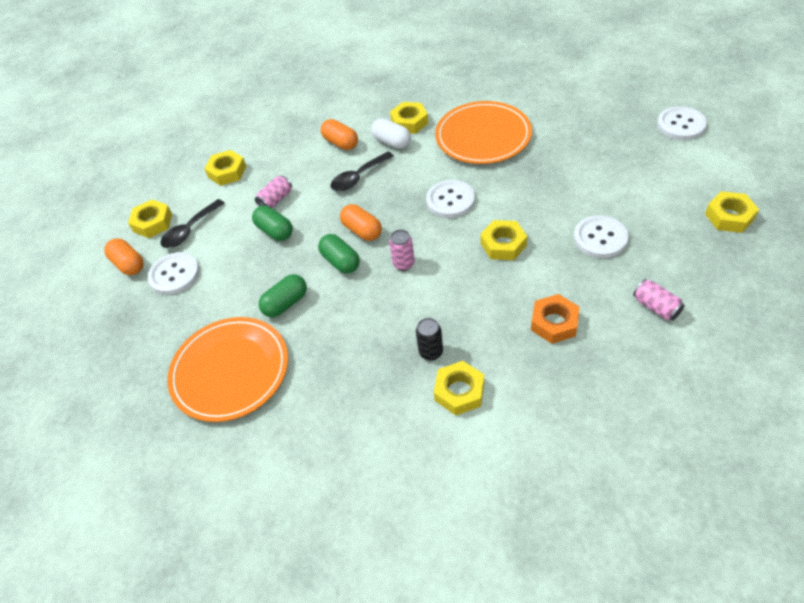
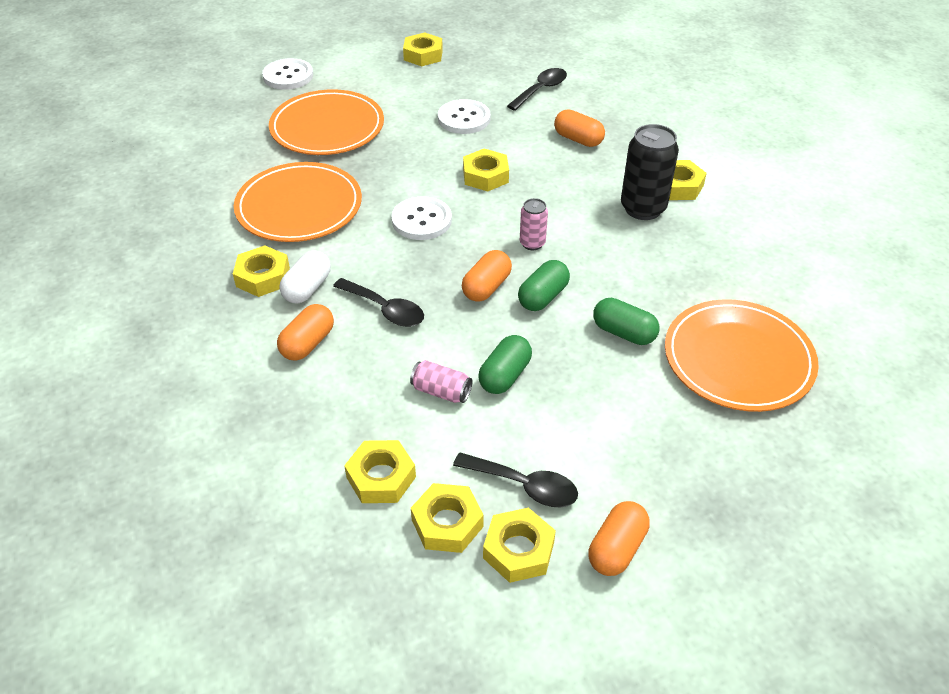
camera: 110 degrees left, 5 degrees down
white button [148,252,199,295] -> none
black can [416,318,443,361] -> black can [621,124,679,220], size x1.85
orange nut [531,294,580,344] -> orange capsule [554,109,605,147]
pink can [633,279,685,321] -> black spoon [507,68,567,111]
none -> orange plate [269,89,384,155]
none -> yellow nut [411,483,484,553]

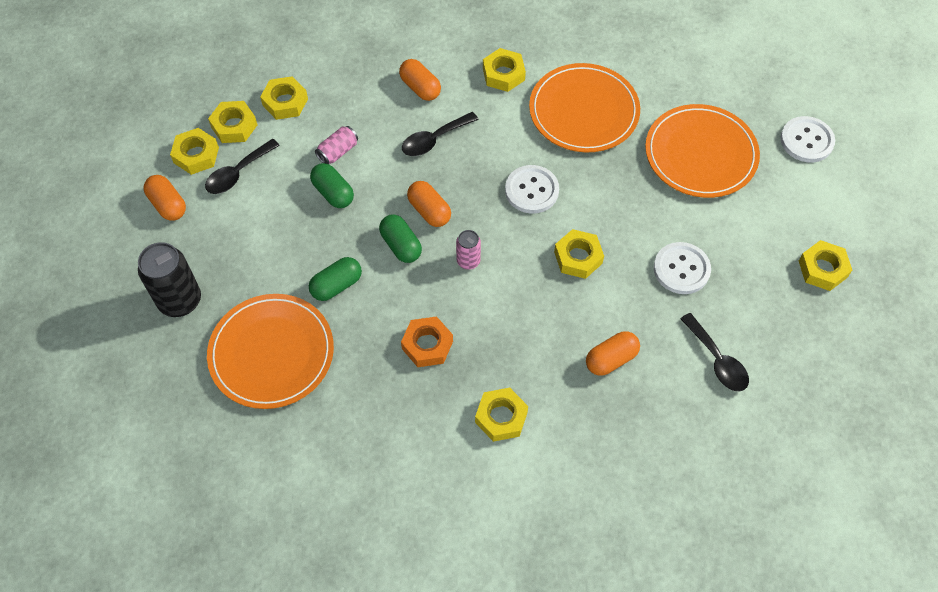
camera: 110 degrees right, 15 degrees up
white capsule [279,250,331,304] -> none
black can [621,124,679,220] -> black can moved to [138,242,201,317]
none -> orange nut [401,316,453,367]

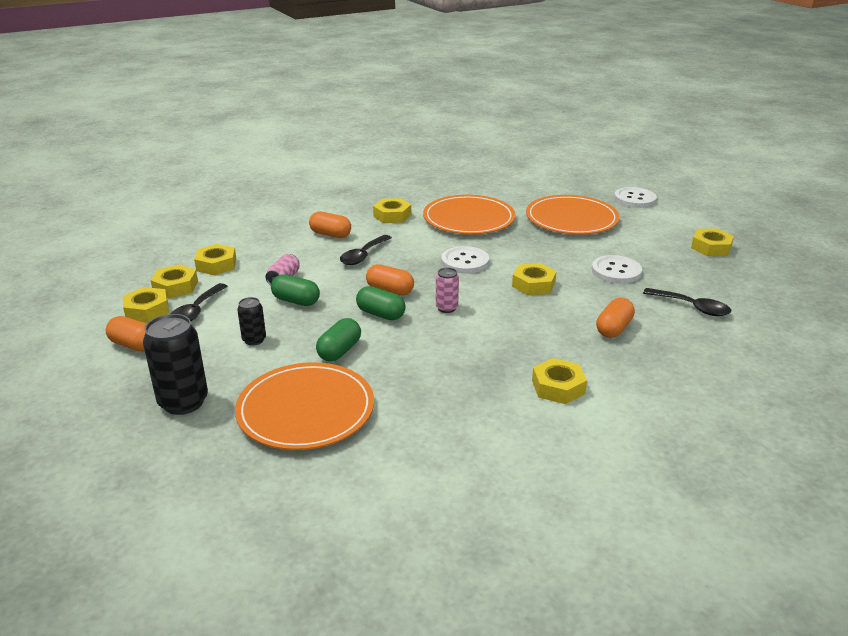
camera: 25 degrees left, 30 degrees down
orange nut [401,316,453,367] -> none
none -> black can [237,297,266,346]

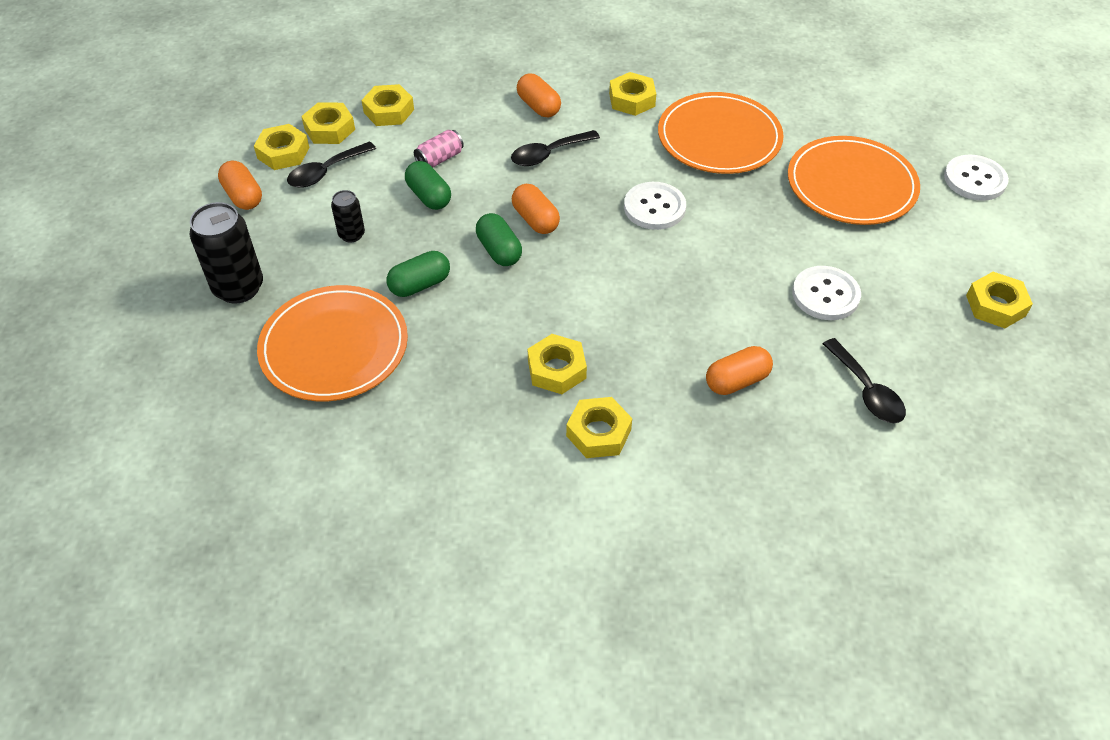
camera: 30 degrees right, 20 degrees up
pink can [436,268,459,313] -> none
yellow nut [512,263,556,295] -> yellow nut moved to [528,334,587,394]

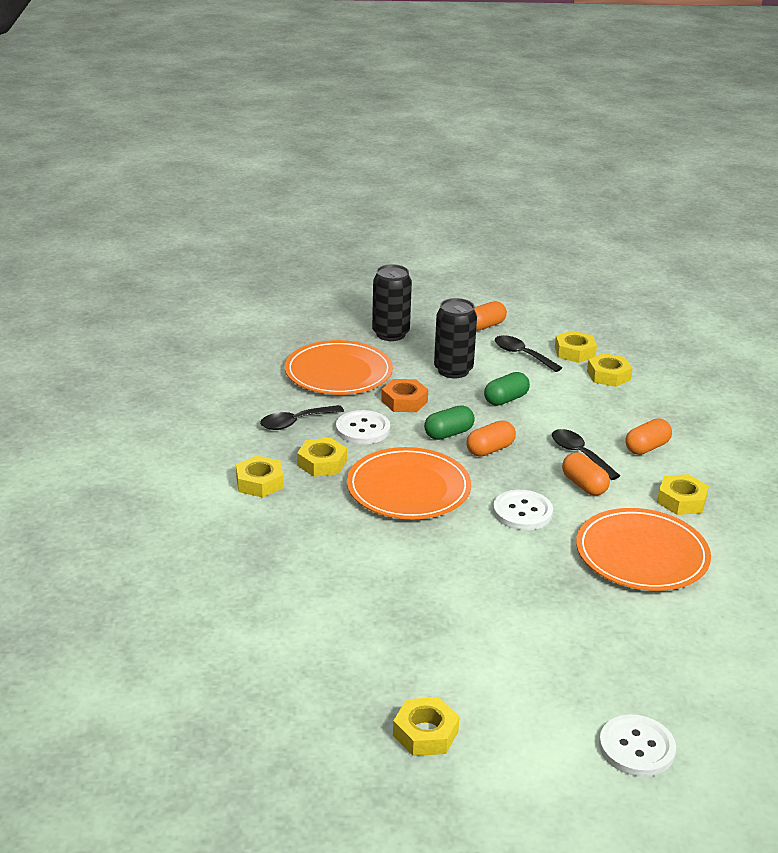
camera: 85 degrees right, 20 degrees down
yellow nut [254,124,309,170] -> none
black can [331,190,365,242] -> black can [434,298,477,378], size x1.85
green capsule [387,251,450,297] -> orange nut [381,379,428,412]
pink can [414,130,464,168] -> none
orange capsule [706,346,773,395] -> orange capsule moved to [562,452,610,496]
orange plate [788,136,920,225] -> orange plate moved to [347,447,471,519]
white button [792,266,861,320] -> white button moved to [336,410,390,444]
black spoon [823,338,906,423] -> black spoon moved to [260,405,344,430]

